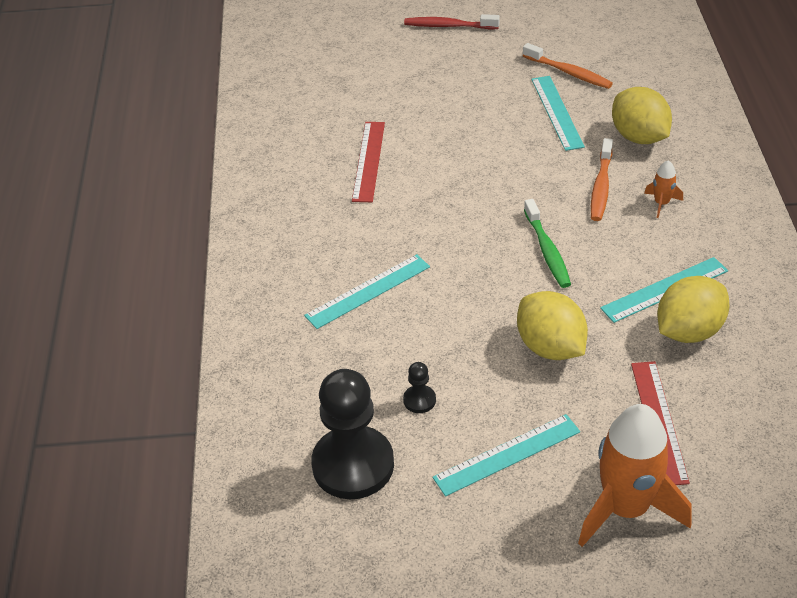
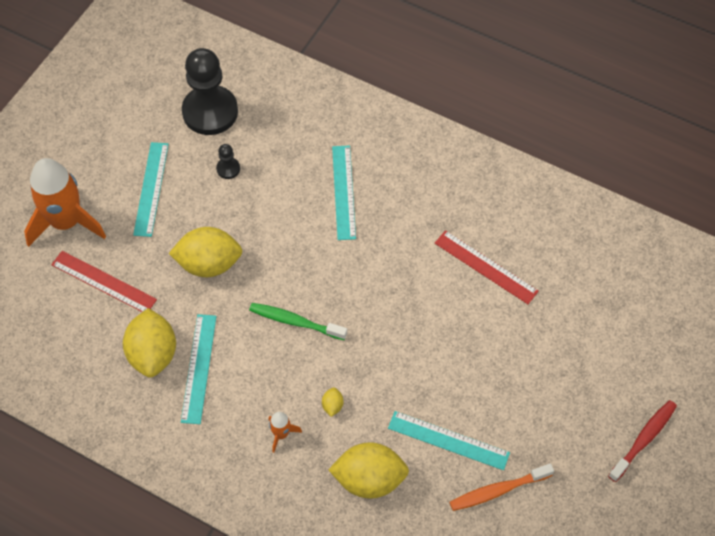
camera: 120 degrees right, 15 degrees up
orange toothbrush [591,138,613,221] -> yellow lemon [322,387,343,417]

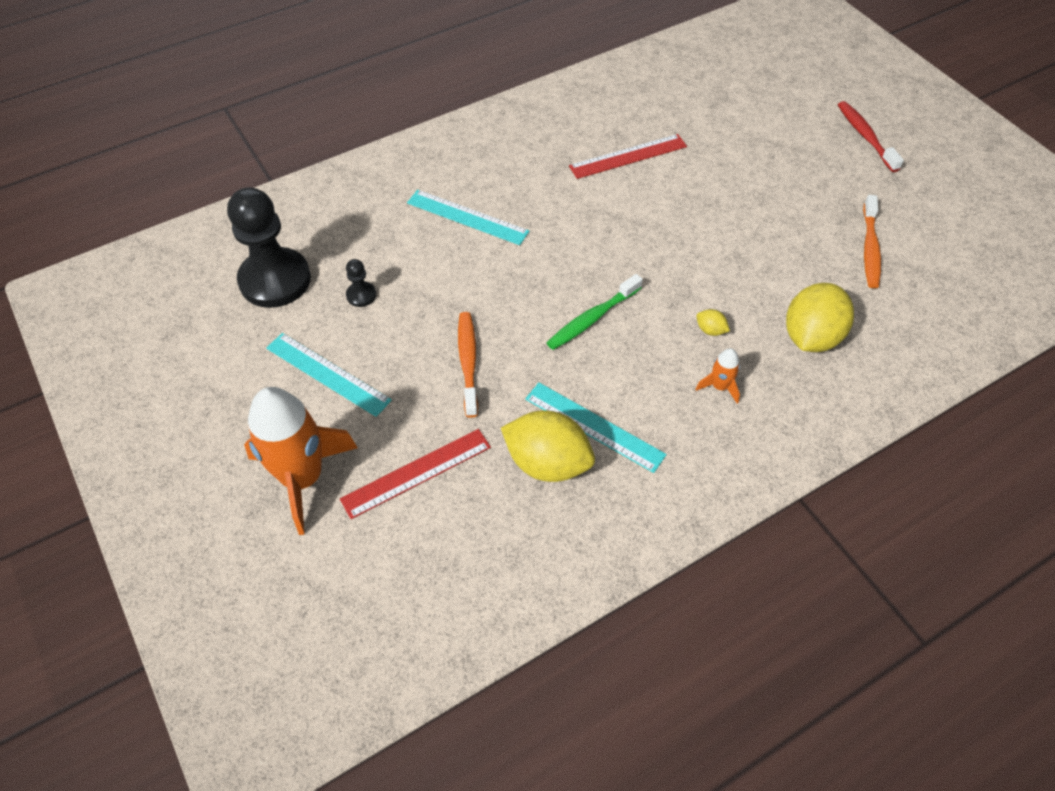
camera: 60 degrees left, 5 degrees down
yellow lemon [169,227,242,277] -> orange toothbrush [458,312,478,418]
turquoise ruler [388,411,510,470] -> none

